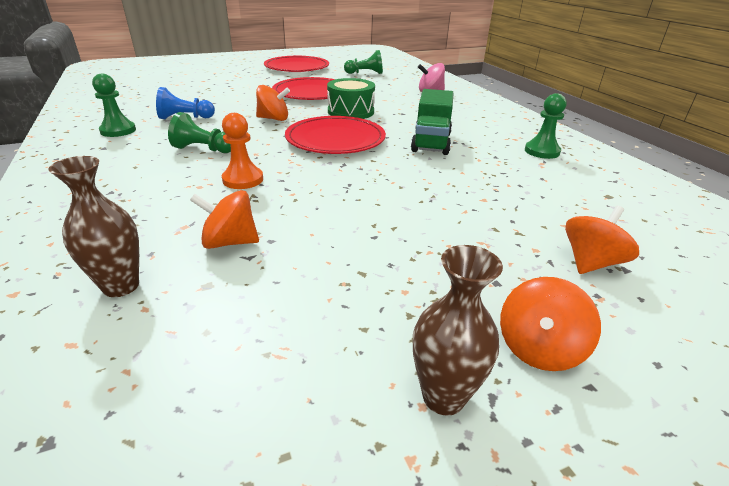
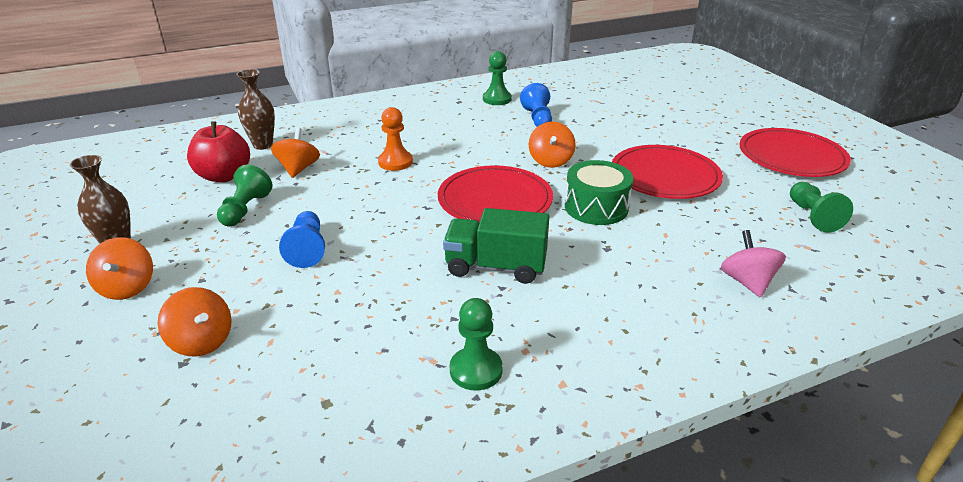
camera: 90 degrees right, 0 degrees up
green pawn [168,112,231,153] -> green pawn moved to [217,165,273,226]
orange spinning top [500,277,601,371] -> orange spinning top turned 135 degrees counterclockwise [86,237,153,300]
none -> red apple [187,121,250,182]
none -> blue pawn [279,211,325,268]

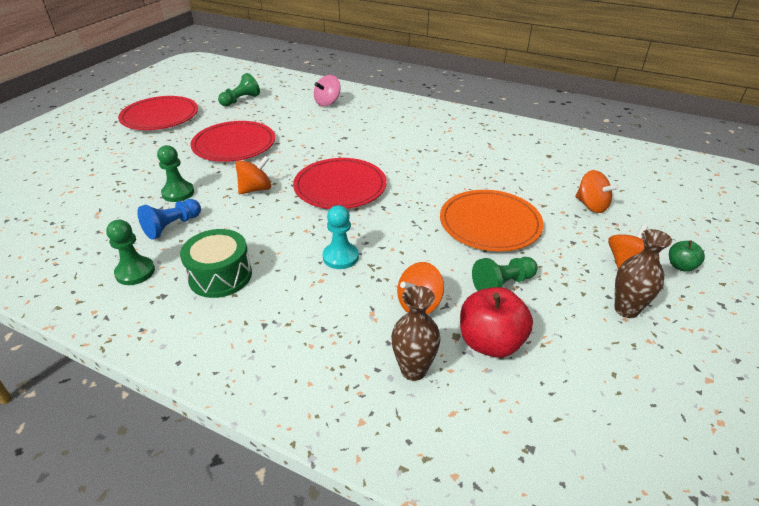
camera: 130 degrees left, 5 degrees up
orange spinning top [157,287,232,356] -> orange spinning top turned 135 degrees clockwise [575,170,619,213]
blue pawn [279,211,325,268] -> orange plate [440,190,544,251]
orange pawn [378,107,413,171] -> turquoise pawn [323,205,359,269]
green truck [443,208,549,284] -> none
green pawn [450,298,503,391] -> green pawn moved to [157,145,194,202]
green drum [565,160,633,225] -> green drum moved to [180,229,252,298]
none -> green apple [669,240,705,272]

